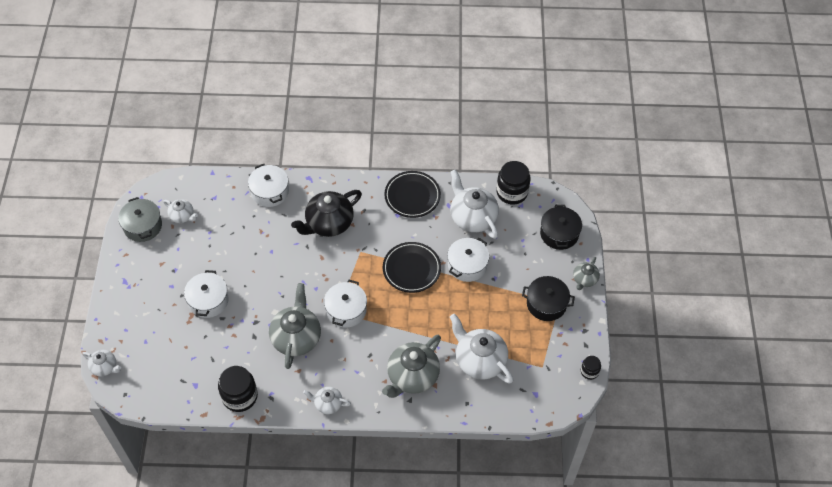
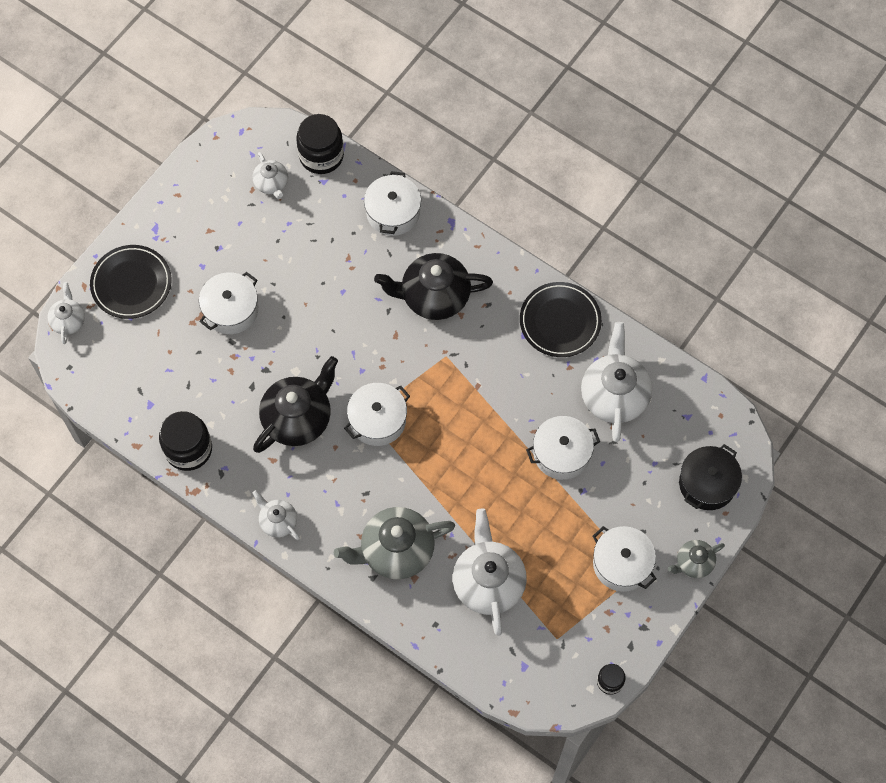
camera: 35 degrees right, 10 degrees up
white teapot [82,350,121,377] -> white teapot turned 150 degrees counterclockwise [48,282,85,344]
grey pot [118,197,162,242] -> none
grey teapot [269,283,321,369] -> black teapot [253,356,338,453]
black plate [383,242,441,293] -> black plate moved to [90,245,172,319]
black jar [496,161,531,204] -> black jar moved to [296,114,344,174]
black pot [522,276,575,321] -> white pot [593,526,656,592]

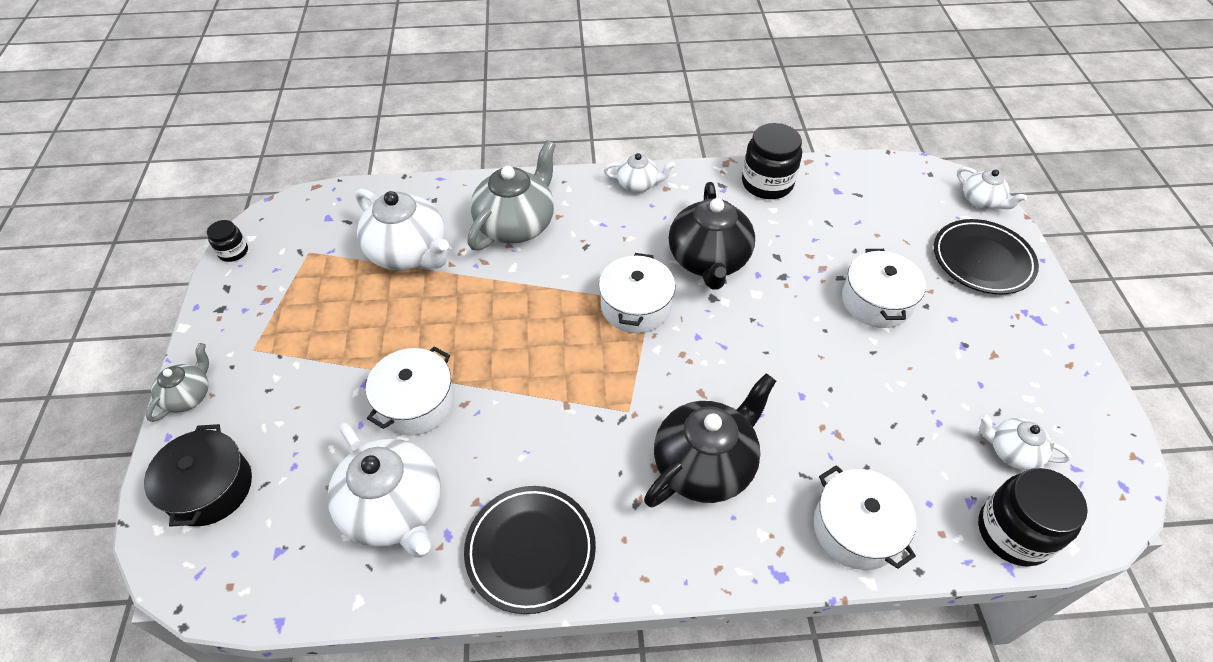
camera: 140 degrees right, 15 degrees down
white pot [593,526,656,592] -> none

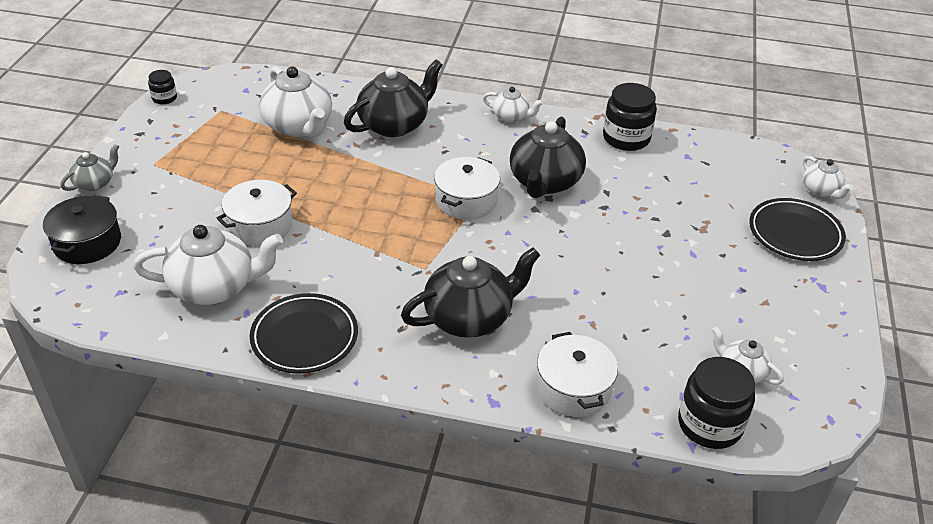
camera: 15 degrees right, 10 degrees down
white teapot [327,422,441,558] -> white teapot turned 75 degrees counterclockwise [133,225,283,305]
grey teapot [467,140,556,250] -> black teapot [344,59,442,137]
white pot [842,249,926,328] -> none

